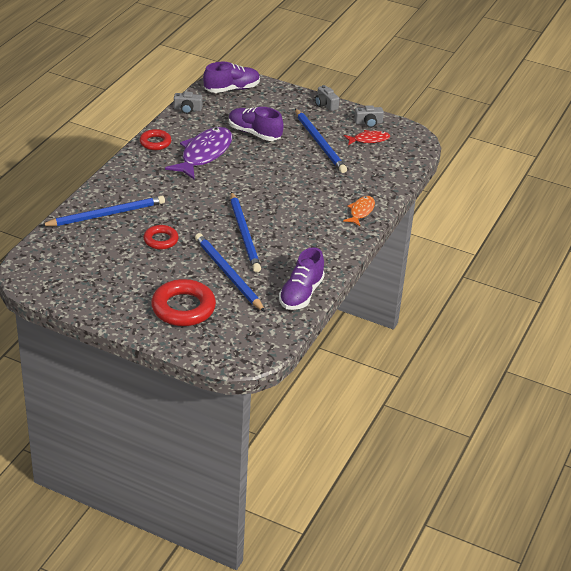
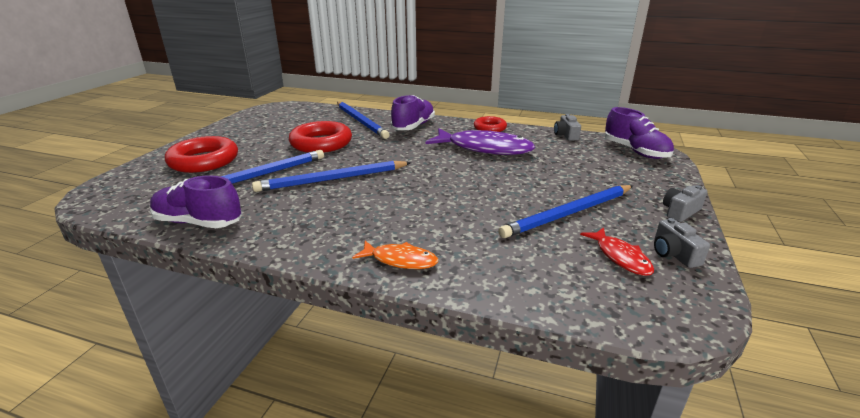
camera: 85 degrees right, 10 degrees down
red ring [143,225,179,250] -> red ring [289,121,352,153], size x1.73
purple shoe [229,107,284,141] -> purple shoe moved to [391,95,435,130]

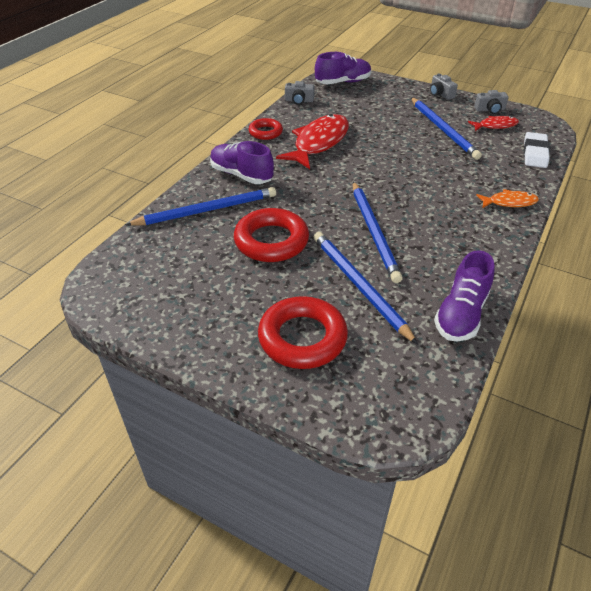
camera: 80 degrees left, 15 degrees up
orange fish [352,241,438,269] -> orange fish turned 60 degrees clockwise [476,189,539,208]
purple fish [426,129,535,155] -> red fish [276,114,349,169]
none -> white eraser [524,132,550,168]

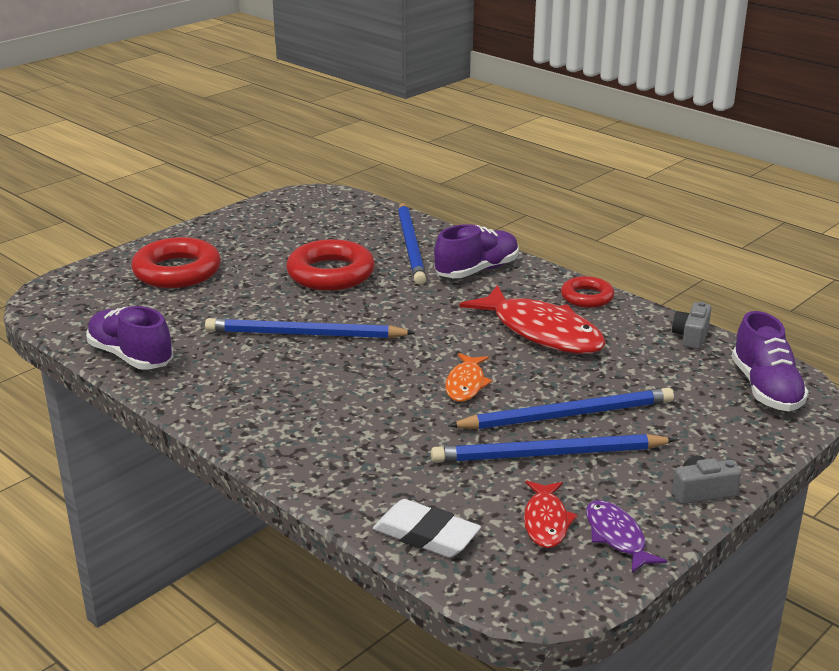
camera: 105 degrees right, 15 degrees down
blue pencil [314,232,418,345] -> blue pencil moved to [448,388,674,429]
grey camera [474,90,509,114] -> purple fish [586,500,667,573]
orange fish [476,189,539,208] -> orange fish moved to [445,353,493,402]

